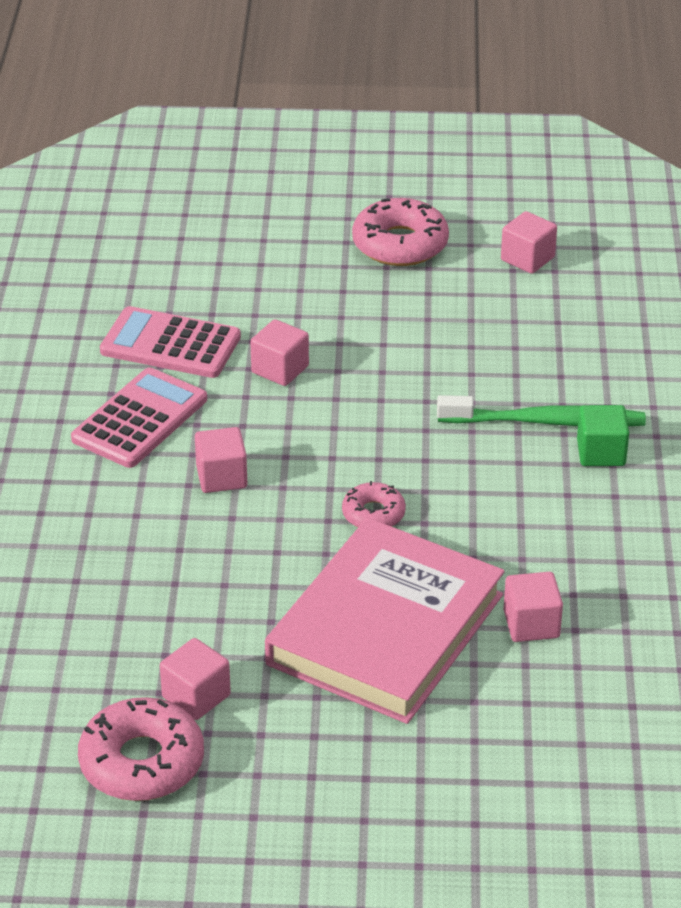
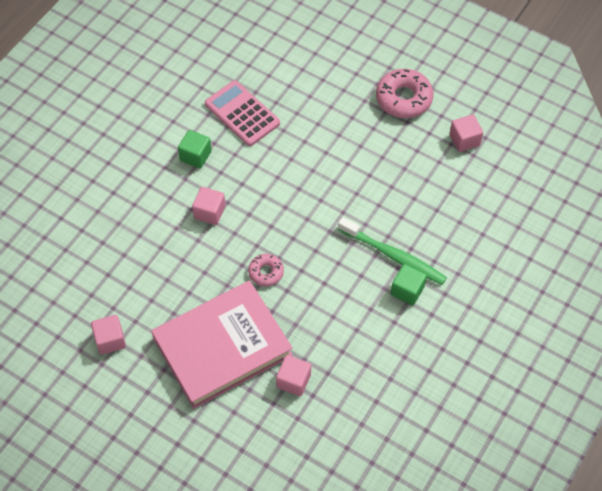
camera: 30 degrees right, 20 degrees up
pink calculator [71,367,207,468] -> green cube [178,130,212,168]
pink donut [78,697,204,801] -> none
pink cube [250,319,309,386] -> none

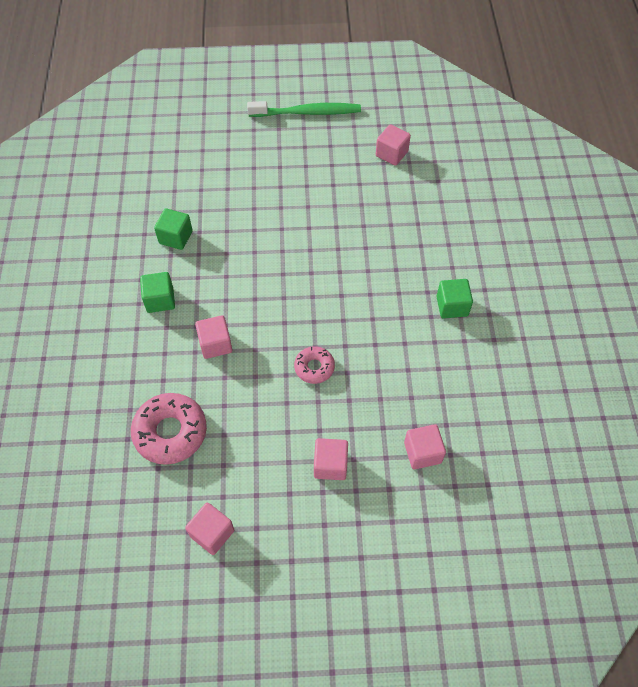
camera: 35 degrees left, 0 degrees up
pink book [151,280,293,409] -> pink cube [314,438,348,480]
pink calculator [205,80,280,146] -> green cube [154,208,193,250]
green toothbrush [338,217,447,285] -> green toothbrush moved to [247,101,361,117]
pink donut [376,69,433,118] -> pink donut moved to [131,393,207,465]

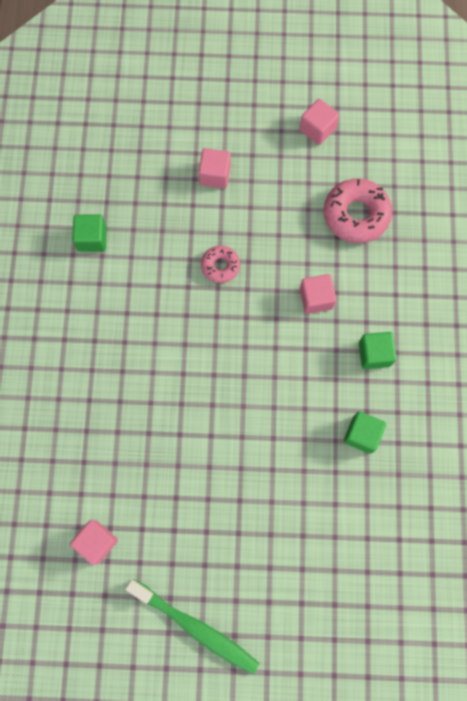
camera: 175 degrees left, 15 degrees up
green toothbrush [247,101,361,117] -> green toothbrush turned 150 degrees counterclockwise [125,579,260,674]
pink cube [404,424,446,469] -> none
green cube [436,279,473,319] -> green cube moved to [72,215,107,252]

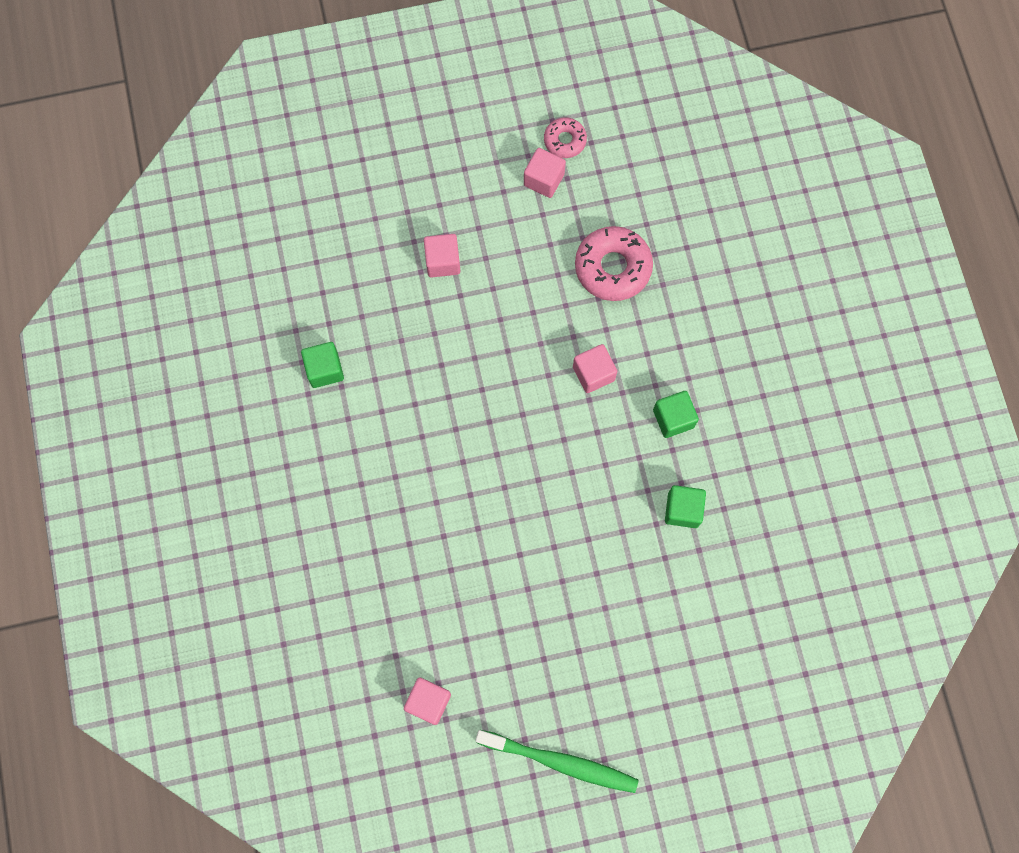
camera: 15 degrees left, 0 degrees up
pink donut [201,245,240,283] -> pink donut moved to [544,117,587,158]

